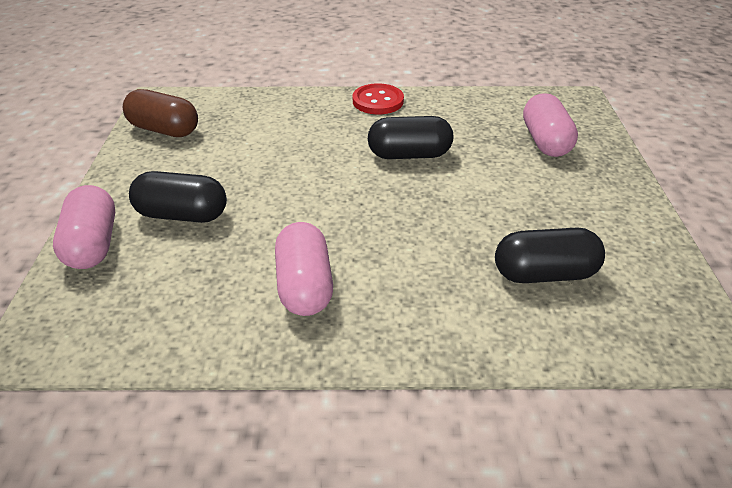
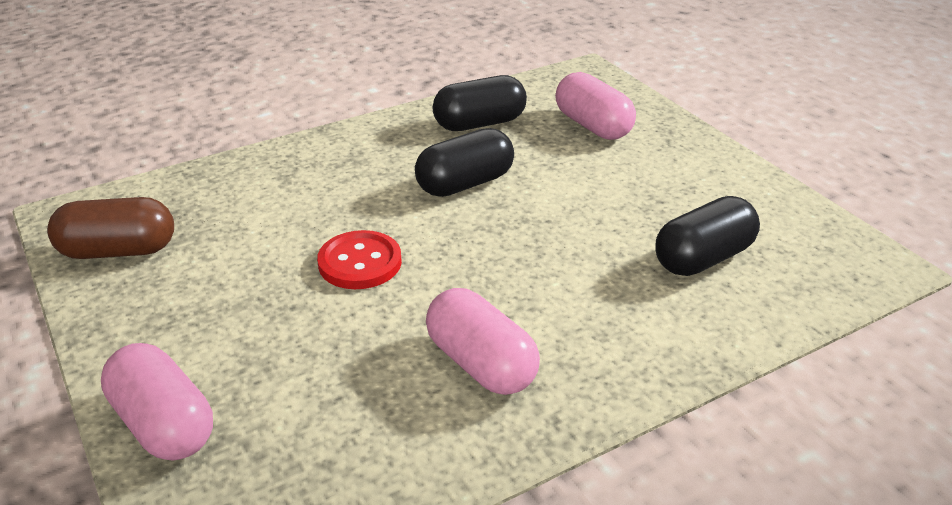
camera: 30 degrees left, 5 degrees down
black capsule [129,171,227,223] -> black capsule moved to [433,75,527,131]
red button [353,83,404,114] -> red button moved to [317,230,402,289]

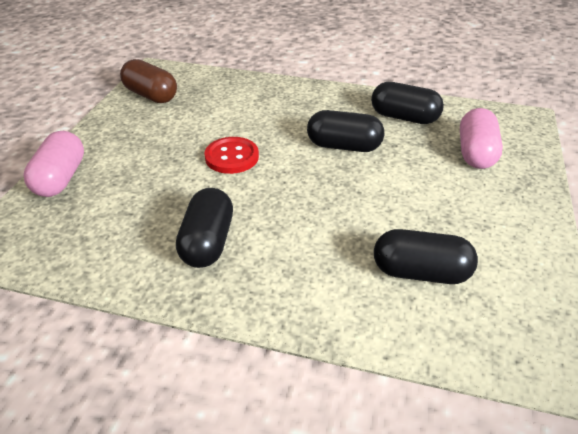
camera: 45 degrees right, 5 degrees up
pink capsule [426,288,540,395] -> black capsule [176,188,233,268]

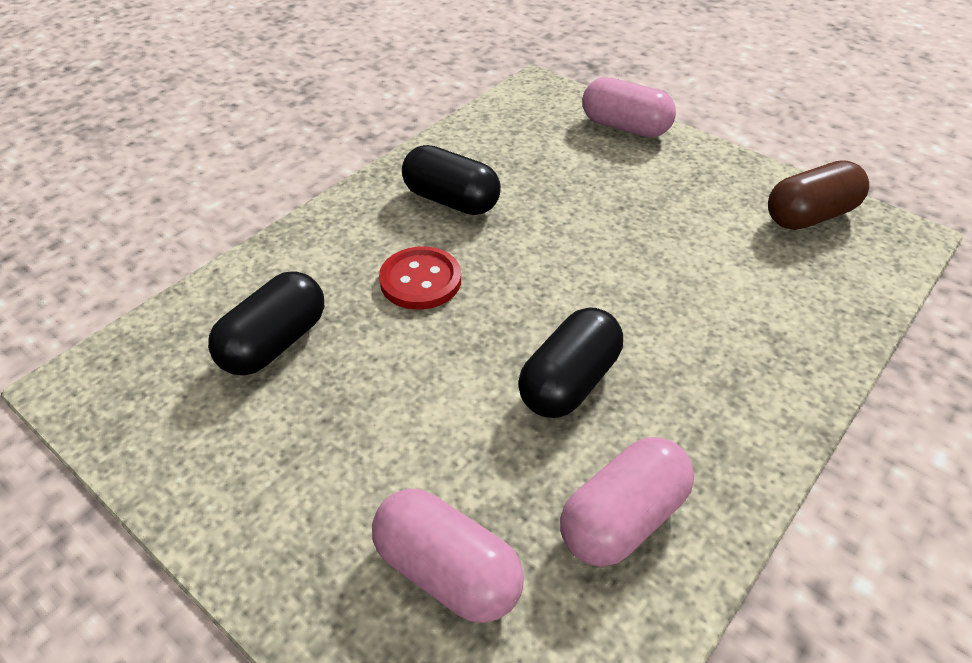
camera: 115 degrees right, 5 degrees up
red button [204,137,259,174] -> red button moved to [379,246,461,310]
black capsule [371,82,444,124] -> pink capsule [560,437,694,567]

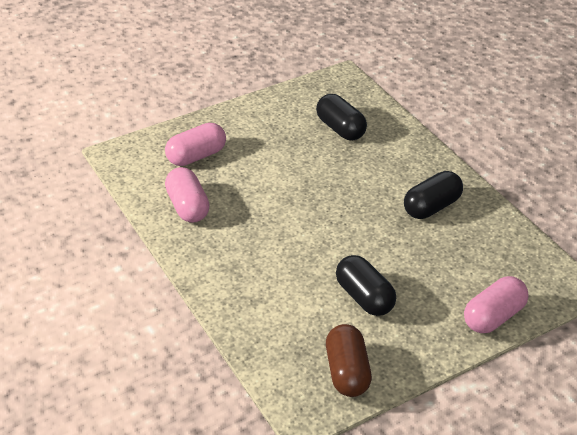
camera: 110 degrees right, 5 degrees down
red button [379,246,461,310] -> none
black capsule [518,307,623,418] -> black capsule moved to [336,255,396,316]

